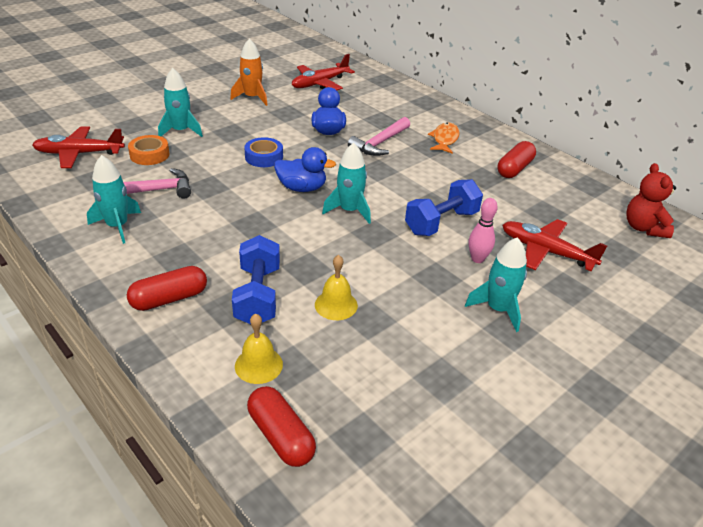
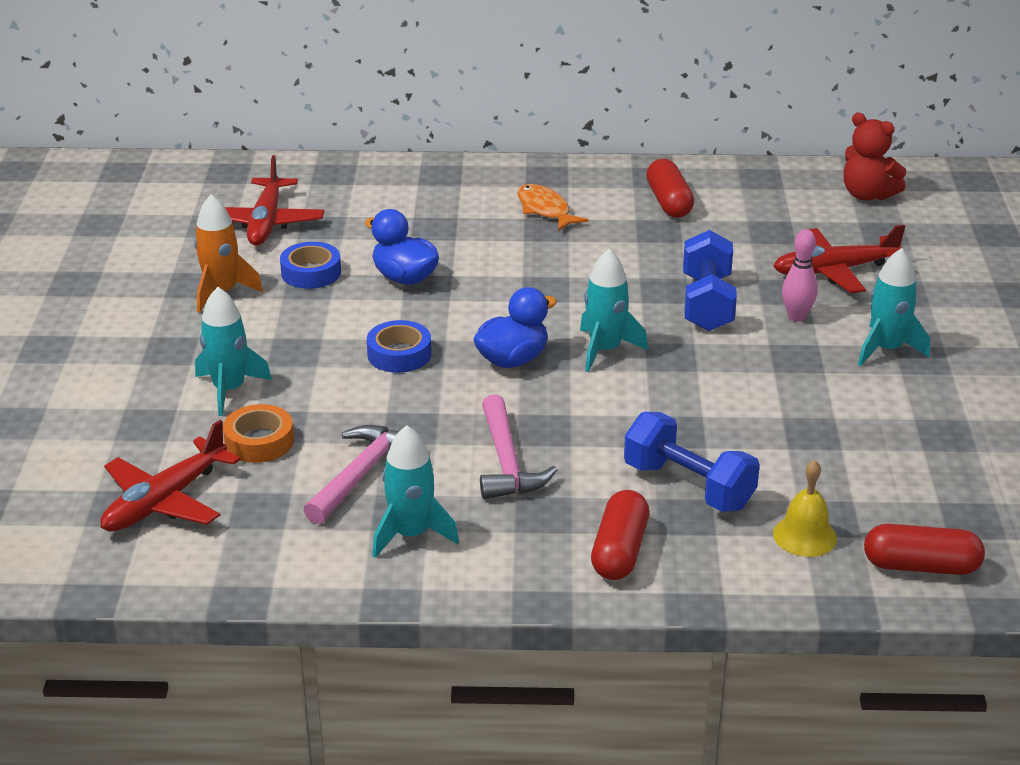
camera: 45 degrees left, 5 degrees down
yellow bell [315,255,358,320] -> none
pink hammer [348,117,410,156] -> pink hammer moved to [480,394,557,499]
none -> blue tape [280,242,341,289]

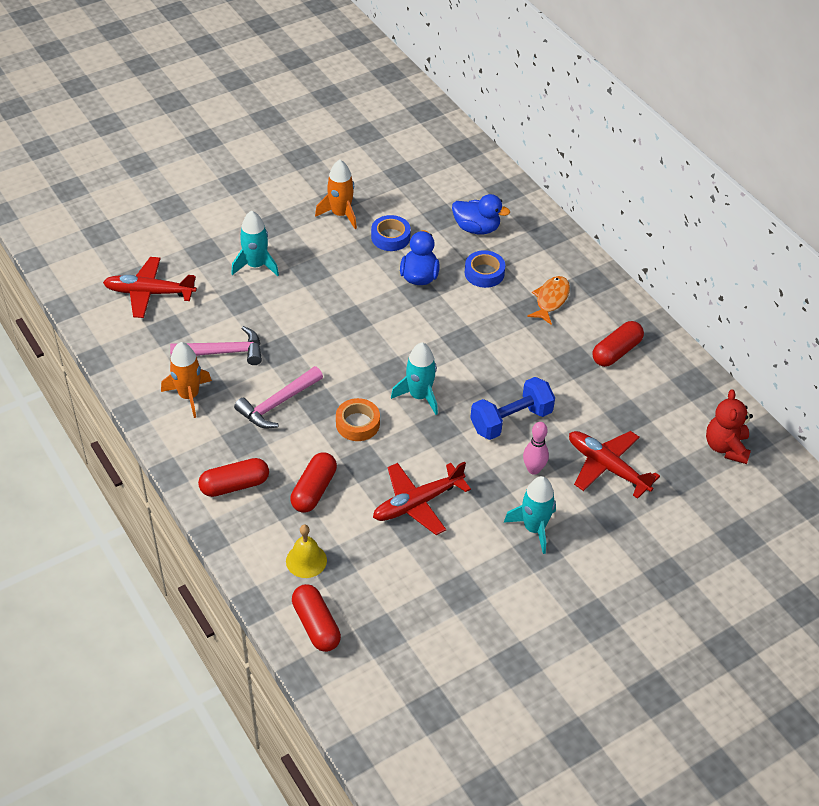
camera: 55 degrees right, 15 degrees up
orange tape [223,404,294,463] -> orange tape moved to [336,398,380,441]
red plane [225,155,325,246] -> red plane moved to [373,461,471,535]
blue tape [367,320,432,373] -> blue tape moved to [465,250,505,288]
turquoise rocket [372,425,459,558] -> orange rocket [161,342,212,418]
blue duck [473,287,557,368] -> blue duck moved to [452,194,510,234]
blue dumbbell [624,412,760,512] -> red capsule [290,453,337,513]

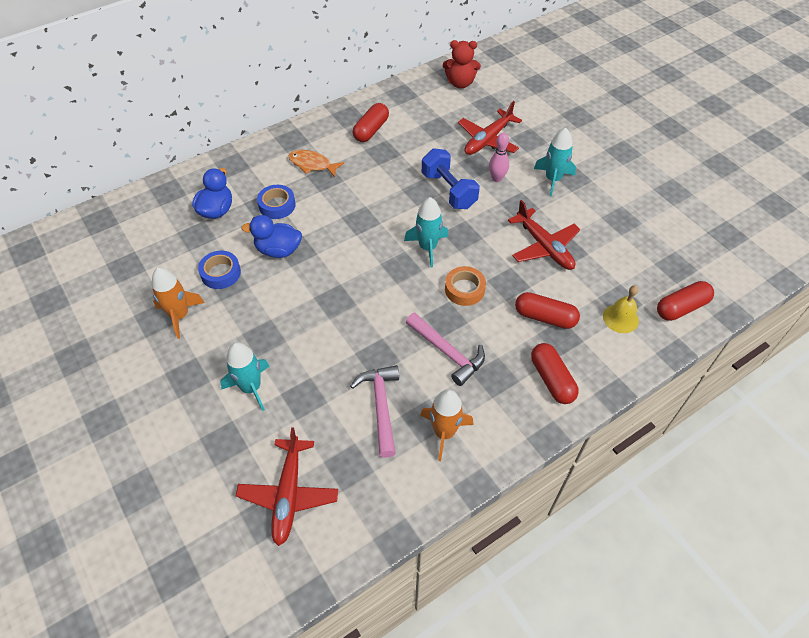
camera: 90 degrees left, 5 degrees up
red capsule [592,321,644,367] -> red capsule turned 75 degrees clockwise [353,103,389,142]

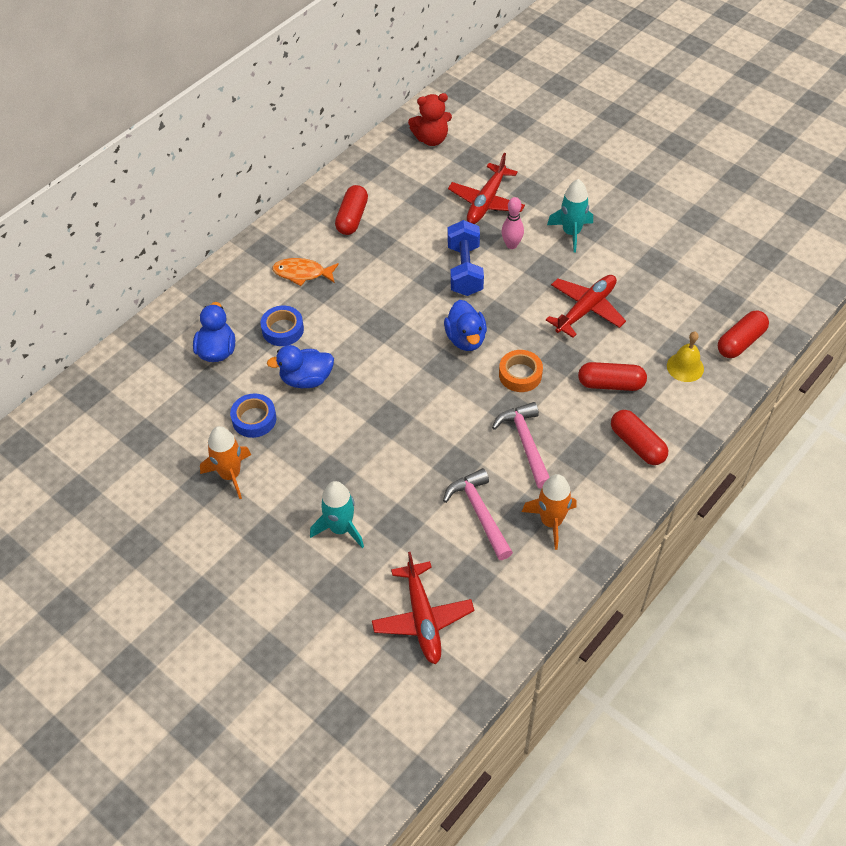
camera: 15 degrees left, 0 degrees up
turquoise rocket [404,197,448,268] -> blue duck [444,300,487,351]
pink hammer [406,313,485,386] -> pink hammer turned 135 degrees counterclockwise [492,402,550,489]
blue dumbbell [422,148,480,209] -> blue dumbbell turned 45 degrees clockwise [448,220,484,296]
red plane [508,200,580,270] -> red plane turned 90 degrees counterclockwise [546,275,626,338]

